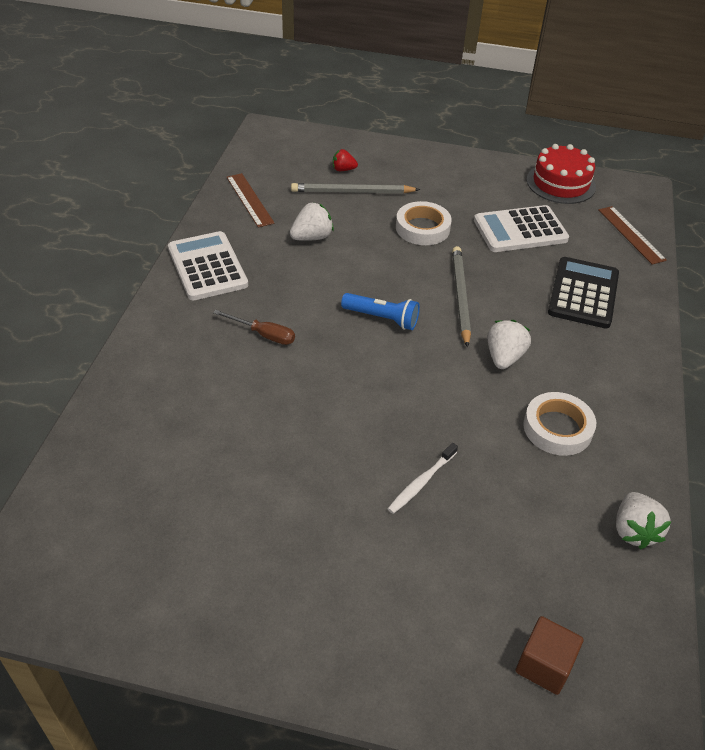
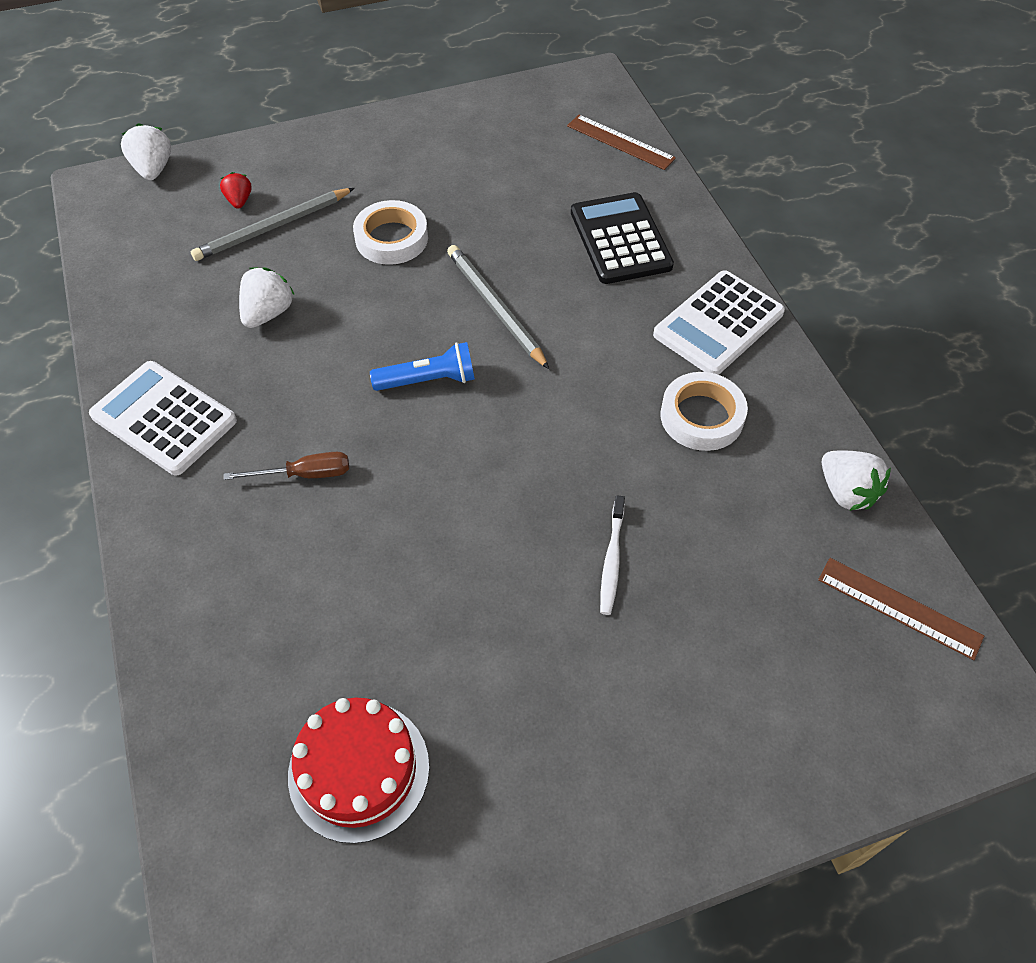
camera: 30 degrees left, 10 degrees up
brown ruler [227,173,274,228] -> brown ruler moved to [818,558,984,660]
red strawberry [333,149,358,171] -> red strawberry turned 105 degrees clockwise [220,172,252,209]
white calculator [474,205,569,252] -> white calculator moved to [653,270,785,375]
white strawberry [487,320,531,369] -> white strawberry moved to [121,123,171,180]
brown cube [516,616,584,695] -> none
red cake [527,144,596,204] -> red cake moved to [288,698,429,844]

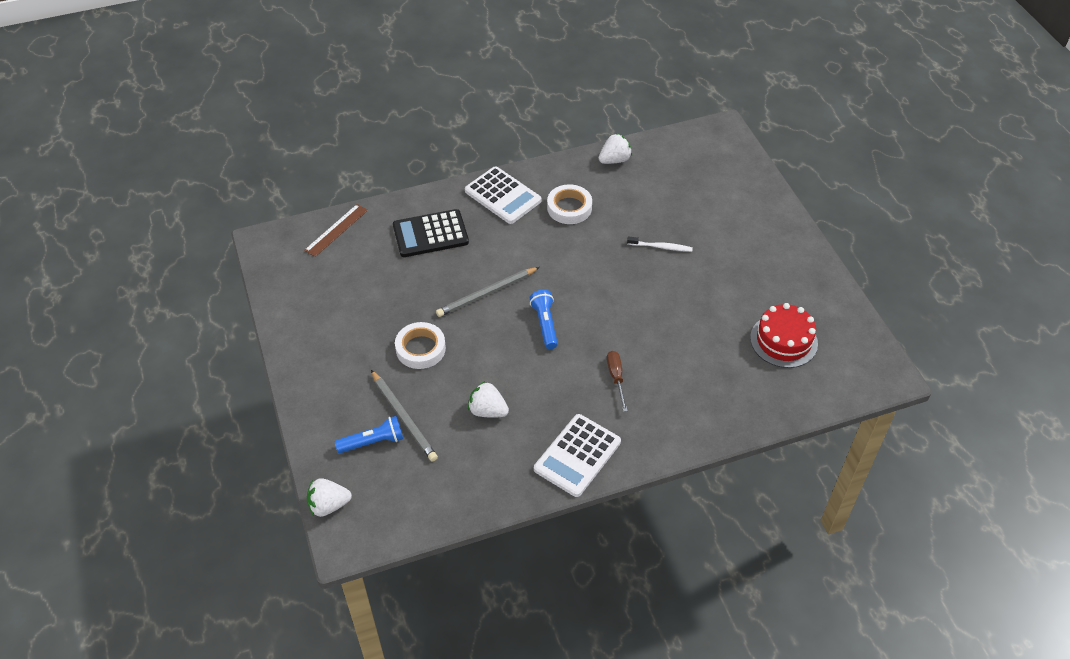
camera: 90 degrees left, 5 degrees down
red strawberry [220,172,252,209] -> blue flashlight [335,416,403,453]
brown ruler [818,558,984,660] -> none

